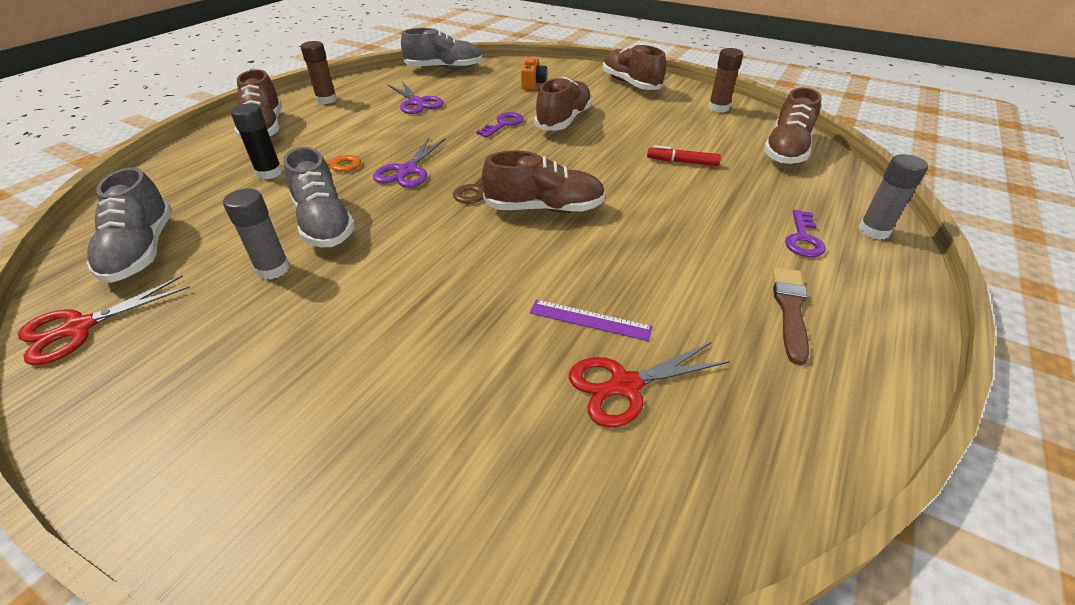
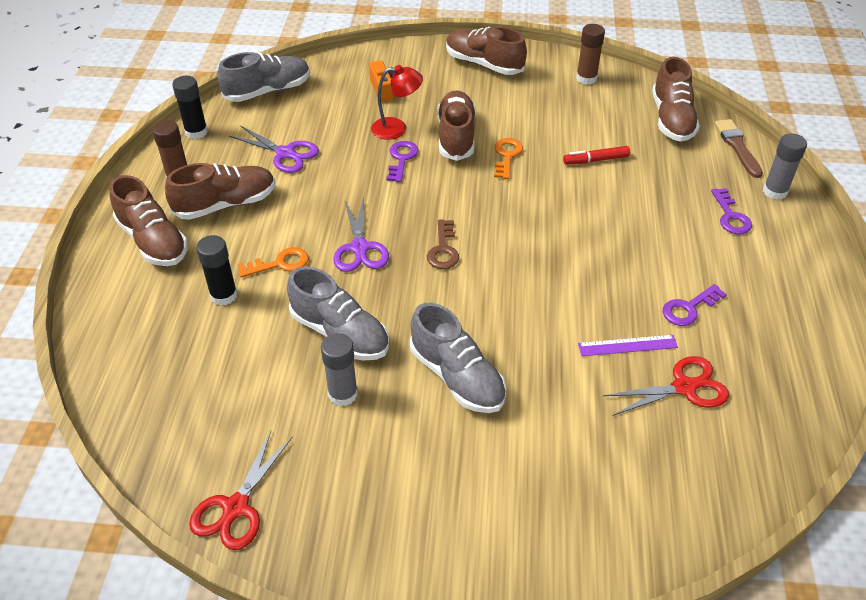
camera: 25 degrees left, 5 degrees up
grey shoe [87,167,172,283] -> grey shoe moved to [410,303,506,413]
brown shoe [482,150,606,213] -> brown shoe moved to [165,163,275,220]
red scissors [569,342,730,427] -> red scissors turned 150 degrees counterclockwise [603,356,729,416]
brown brush [773,267,809,365] -> brown brush moved to [714,119,763,178]
none -> black glue stick [172,76,208,139]
none -> red lamp [371,65,423,140]
none -> orange key [494,138,523,179]
none -> purple key [663,284,727,326]

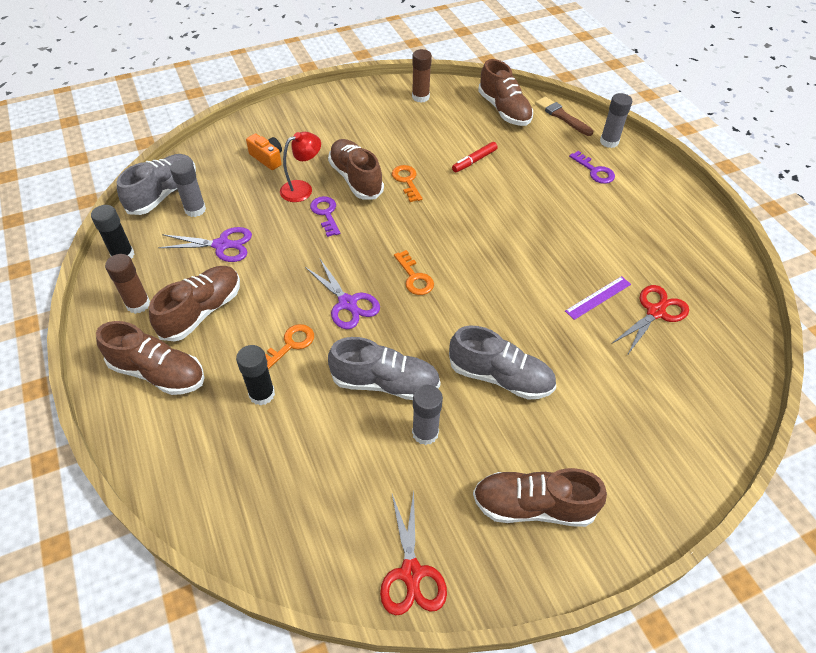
camera: 30 degrees left, 5 degrees up
brown key [427,219,459,269] -> orange key [394,250,434,295]
brown shoe [446,27,527,75] -> brown shoe moved to [473,468,607,527]
purple key [663,284,727,326] -> none
none -> grey glue stick [170,159,206,217]

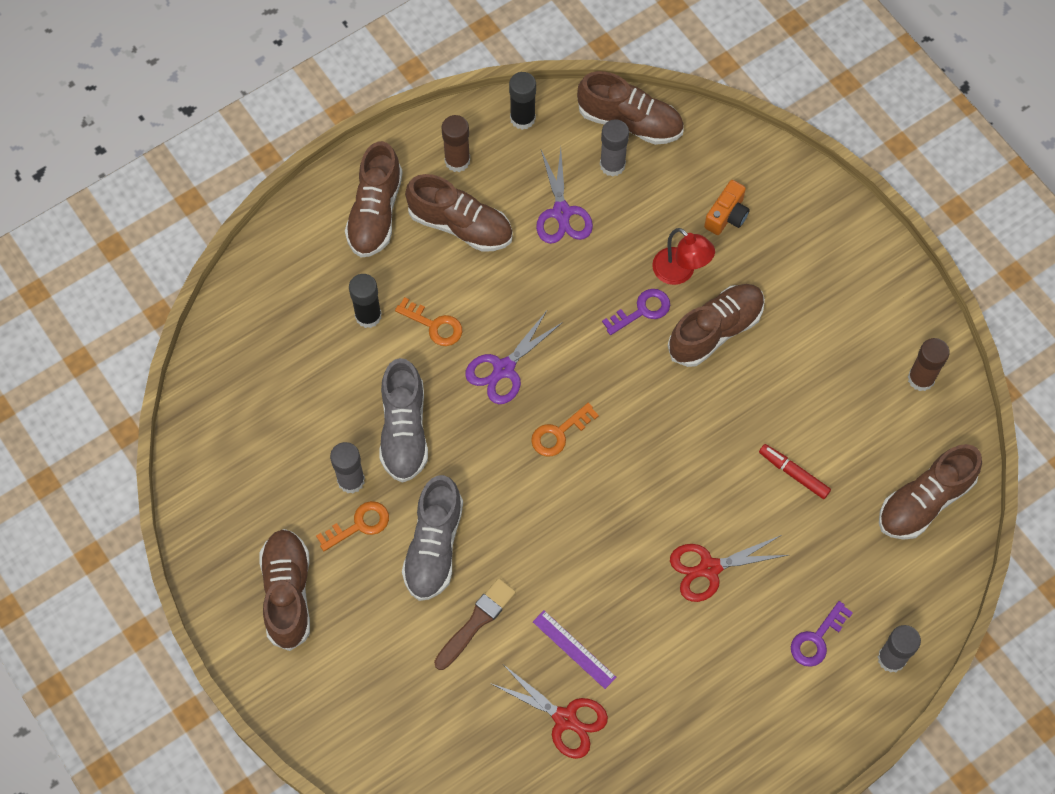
camera: 80 degrees right, 15 degrees up
grey shoe [117,154,196,215] -> brown shoe [577,71,683,145]
red scissors [380,491,447,615] -> red scissors moved to [670,535,788,602]
orange key [392,165,423,202] -> orange key moved to [316,501,389,551]
brown brush [535,97,593,136] -> brown brush moved to [434,578,516,670]

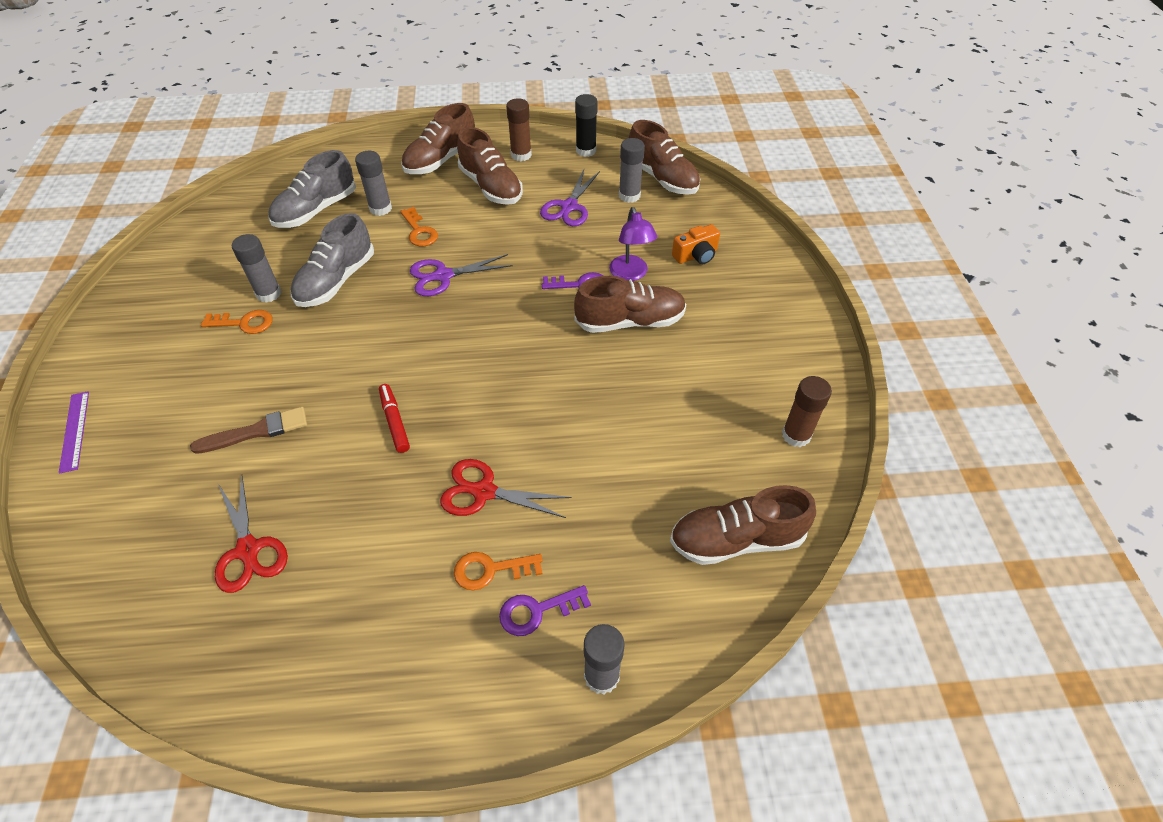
camera: 30 degrees right, 15 degrees down
brown shoe [259,529,310,651] -> none
black glue stick [349,274,382,328] -> grey glue stick [355,151,392,216]
grey shoe [402,475,463,601] -> grey shoe moved to [268,150,356,228]
orange key [531,403,599,456] -> orange key moved to [454,552,543,590]
purple ruler [533,611,616,689] -> purple ruler moved to [59,391,89,474]
red lamp [652,228,715,285] -> purple lamp [609,207,657,281]
red marker [759,444,831,499] -> red marker moved to [379,384,410,453]

